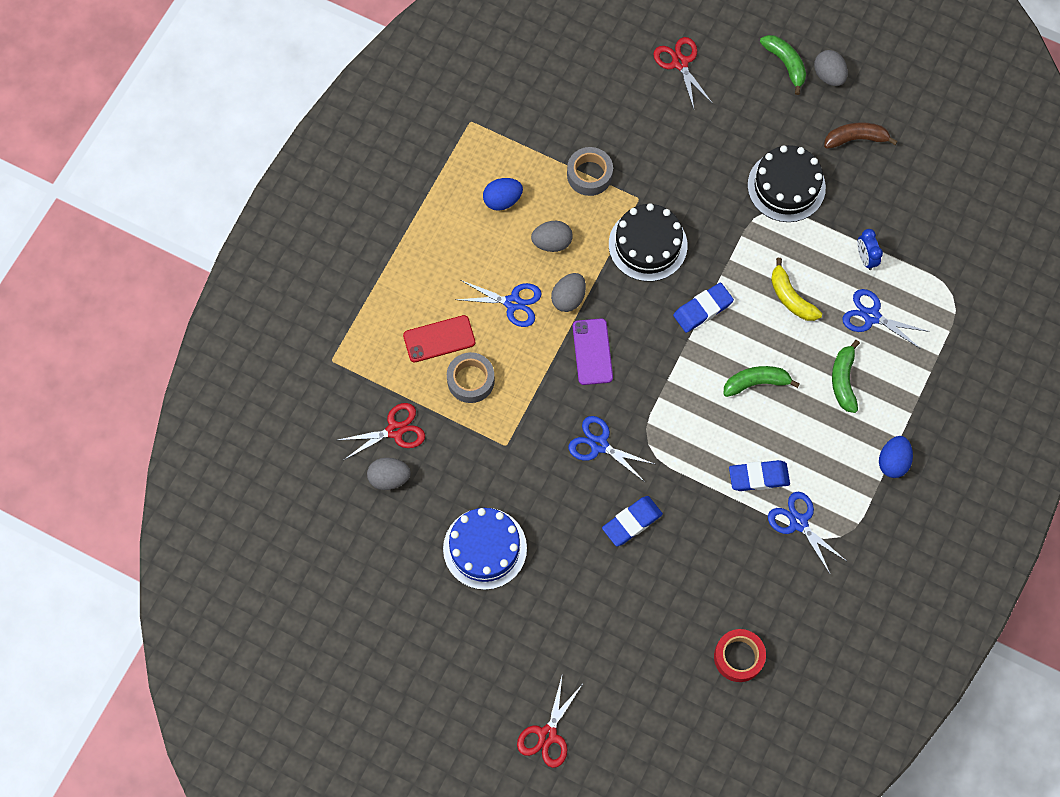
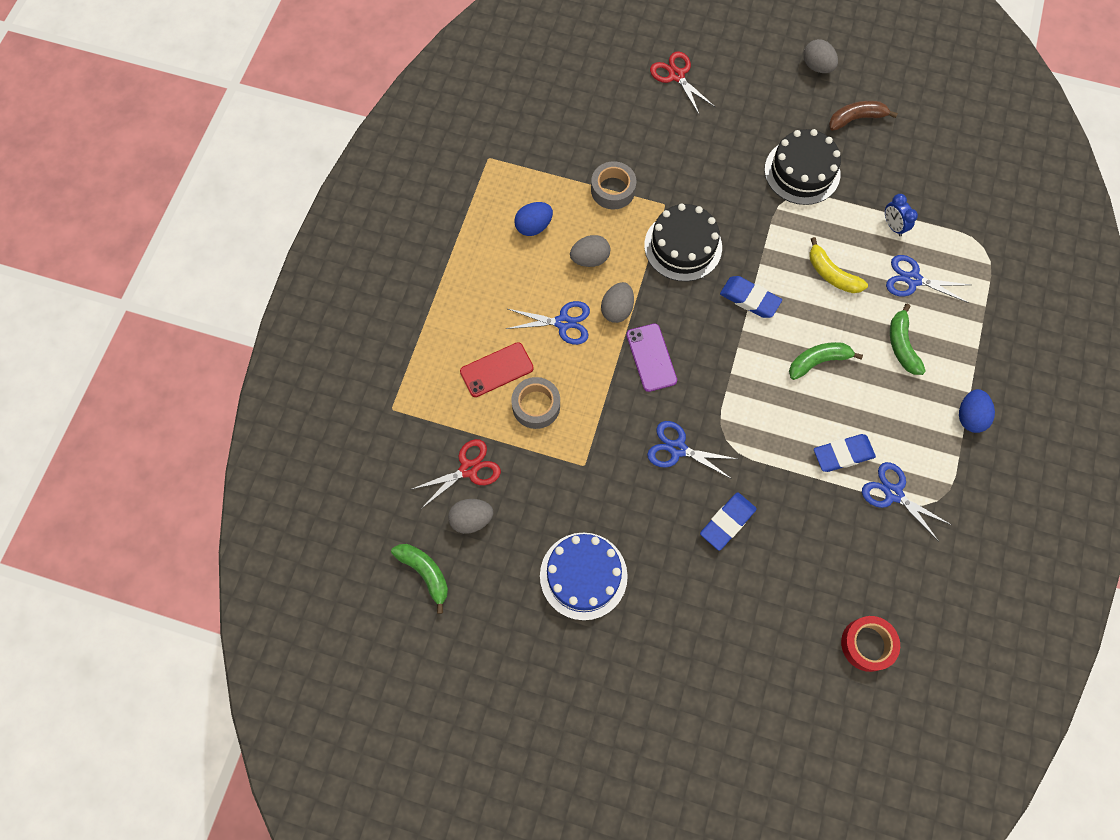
camera: 10 degrees left, 0 degrees up
red scissors [517,677,583,768] -> none
blue eraser [673,283,734,333] -> blue eraser turned 75 degrees clockwise [720,276,782,318]
green banana [760,35,806,95] -> green banana moved to [391,544,448,614]

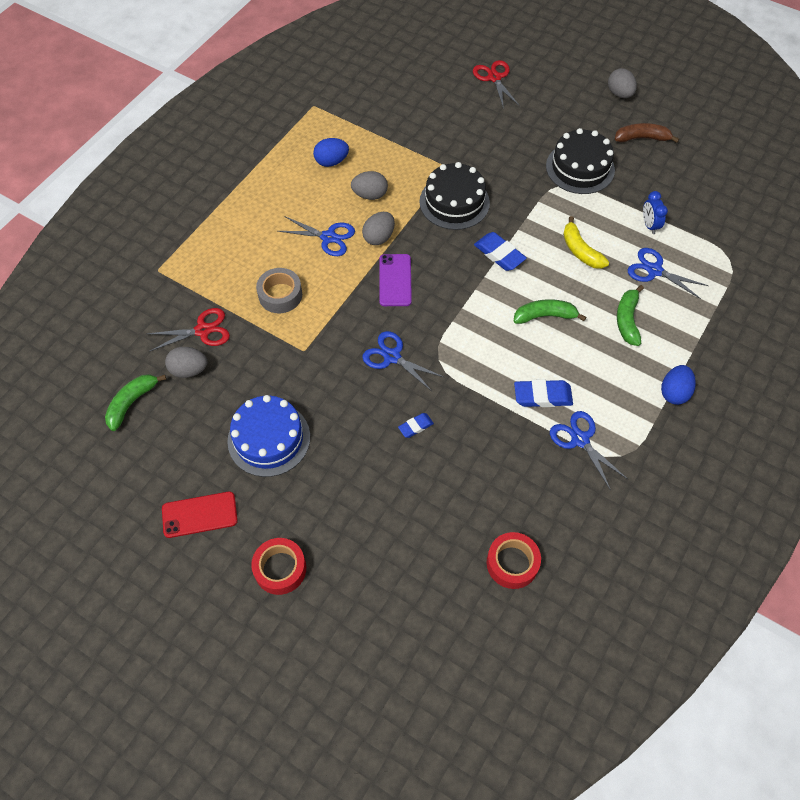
camera: 15 degrees right, 10 degrees down
green banana [391,544,448,614] -> green banana turned 120 degrees counterclockwise [105,374,166,431]
red phone [460,342,534,397] -> red phone moved to [162,491,238,538]
grey tape [591,161,636,209] -> none
blue eraser [700,493,757,551] -> blue eraser [398,413,434,438], size x0.58
none -> red tape [251,538,306,595]

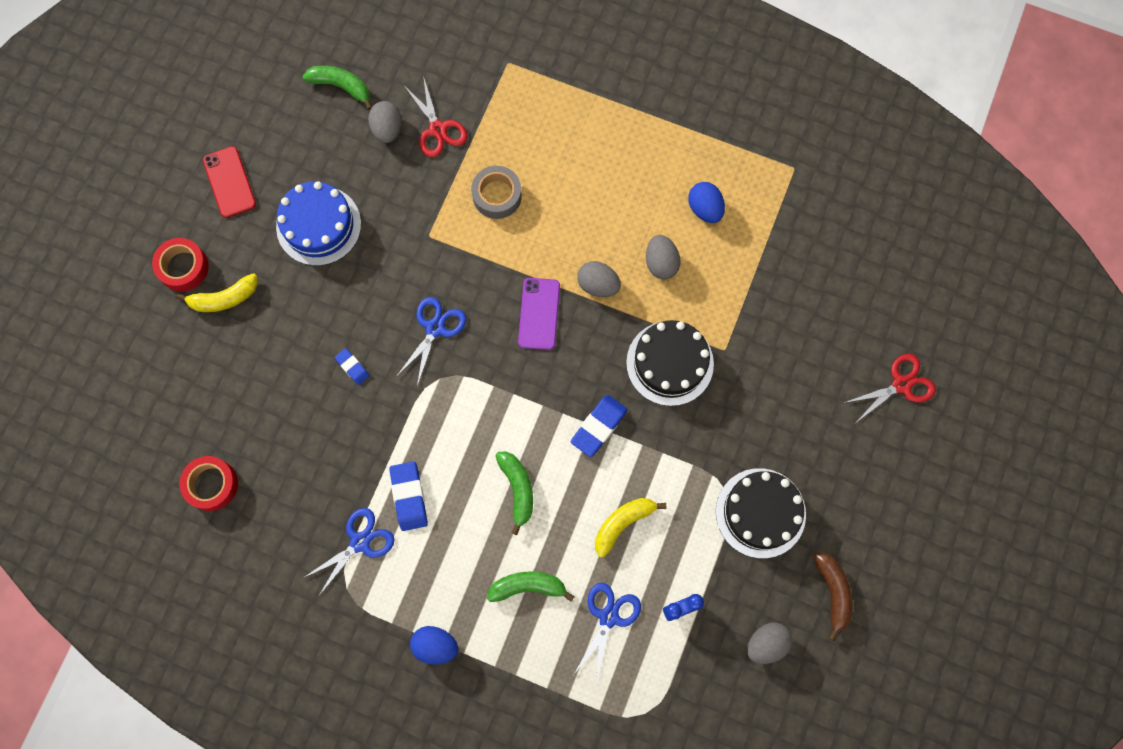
camera: 80 degrees right, 15 degrees up
blue scissors [277,216,355,256] -> none
purple phone [379,254,412,306] -> purple phone turned 75 degrees counterclockwise [518,278,560,350]
grey egg [608,68,637,98] -> grey egg moved to [747,622,793,664]
none -> yellow banana [176,273,258,312]

